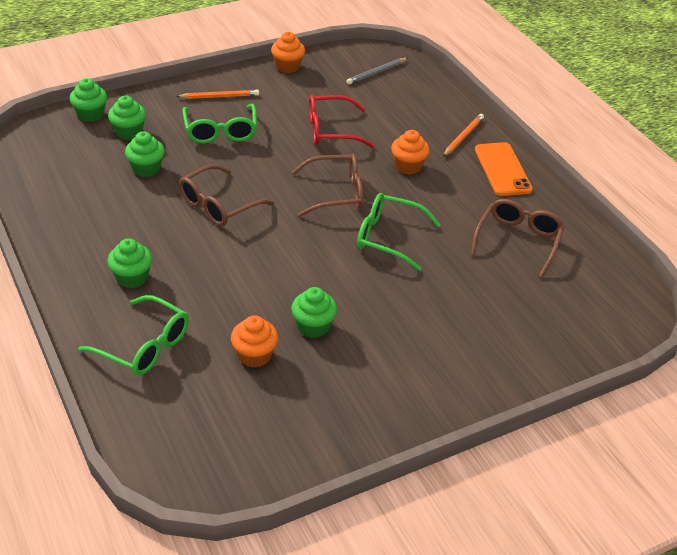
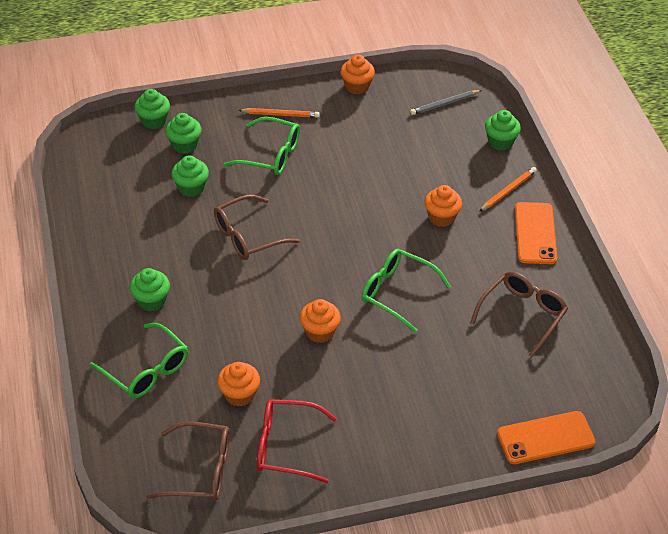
camera: 15 degrees right, 5 degrees up
green glasses [182,104,257,144] -> green glasses turned 75 degrees counterclockwise [223,117,300,175]
green cupcake [291,287,337,338] -> green cupcake moved to [485,110,521,150]
brown glasses [292,154,363,217] -> brown glasses moved to [146,422,230,501]
red glasses [309,95,375,148] -> red glasses moved to [257,399,337,483]
none -> orange cupcake [300,299,341,343]
none -> orange phone [497,411,595,464]

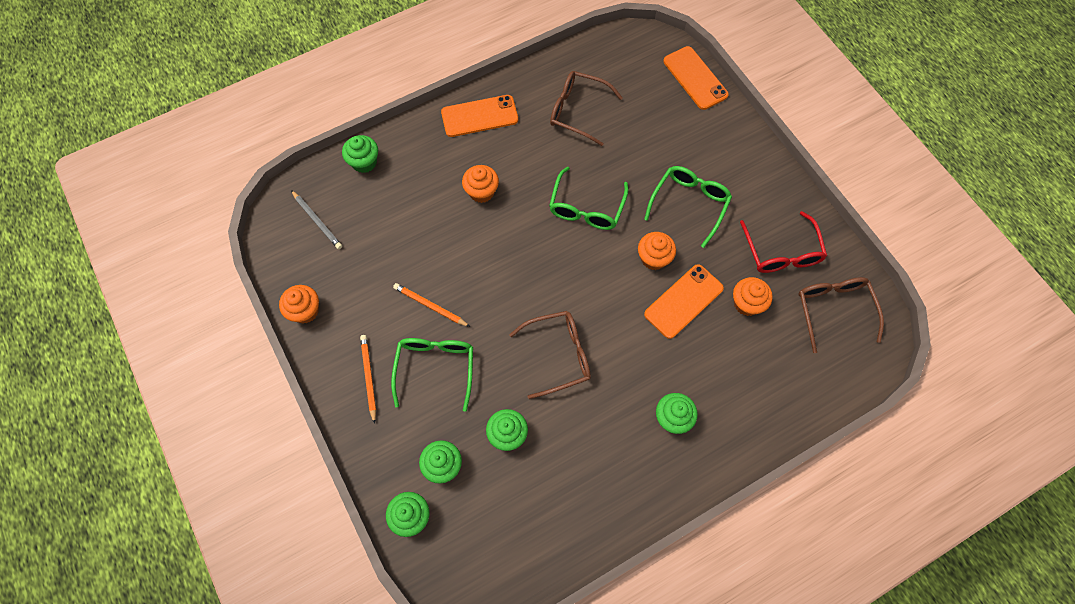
camera: 105 degrees left, 20 degrees up
green glasses [90,323,188,398] -> green glasses moved to [644,166,732,248]
brown glasses [214,194,300,260] -> brown glasses turned 60 degrees counterclockwise [509,311,591,399]
orange pencil [480,167,537,211] -> orange pencil moved to [393,283,470,327]
none -> orange phone [644,264,724,339]

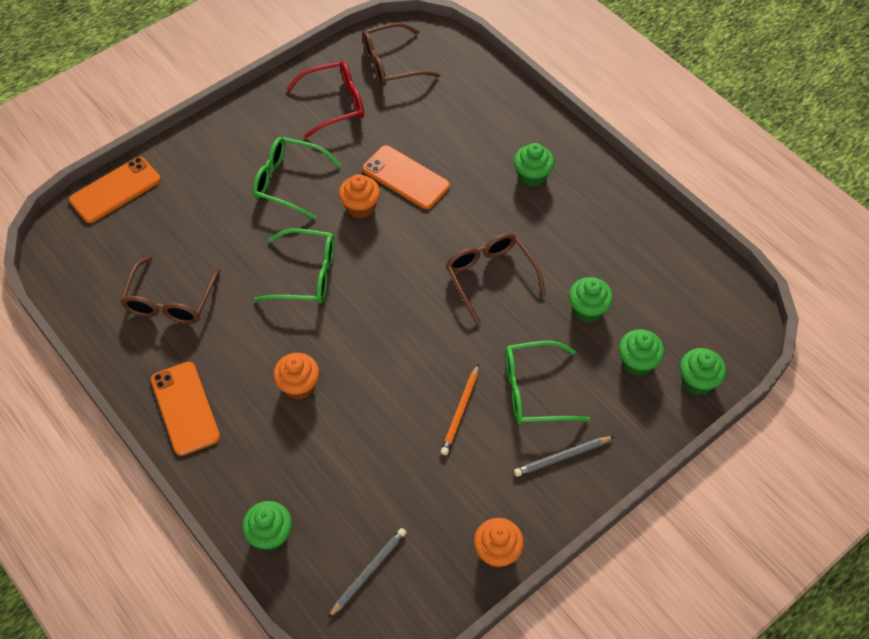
camera: 100 degrees left, 10 degrees down
orange pencil [360,335,376,424] -> grey pencil [514,436,615,477]
orange cupcake [733,277,773,316] -> none

